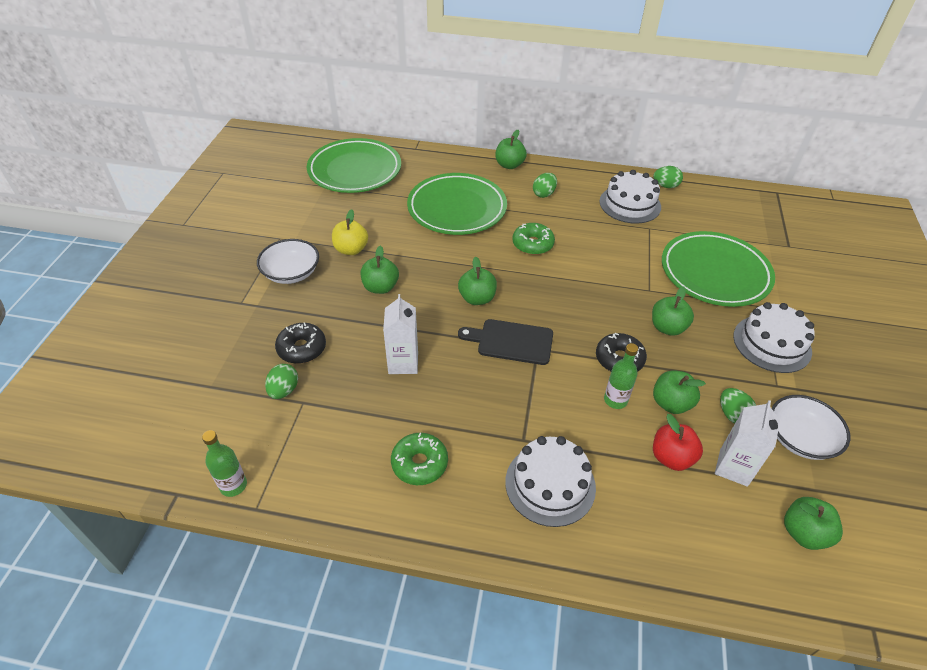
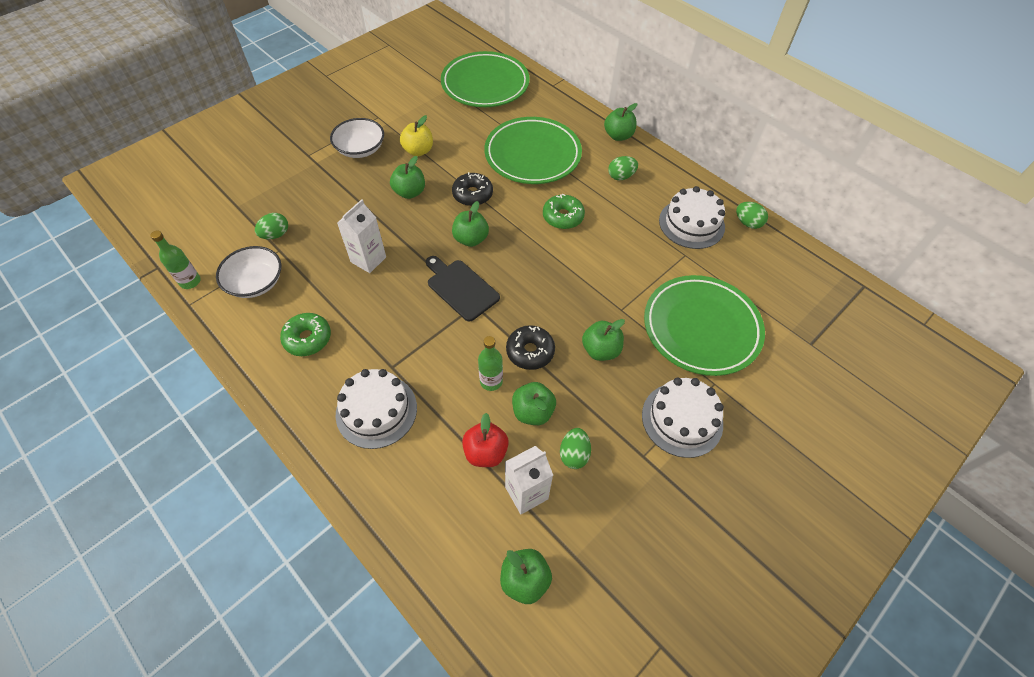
camera: 35 degrees right, 10 degrees up
black donut [275,323,326,364] -> black donut moved to [452,172,493,206]
white bowl [772,395,850,460] -> white bowl moved to [216,246,281,298]

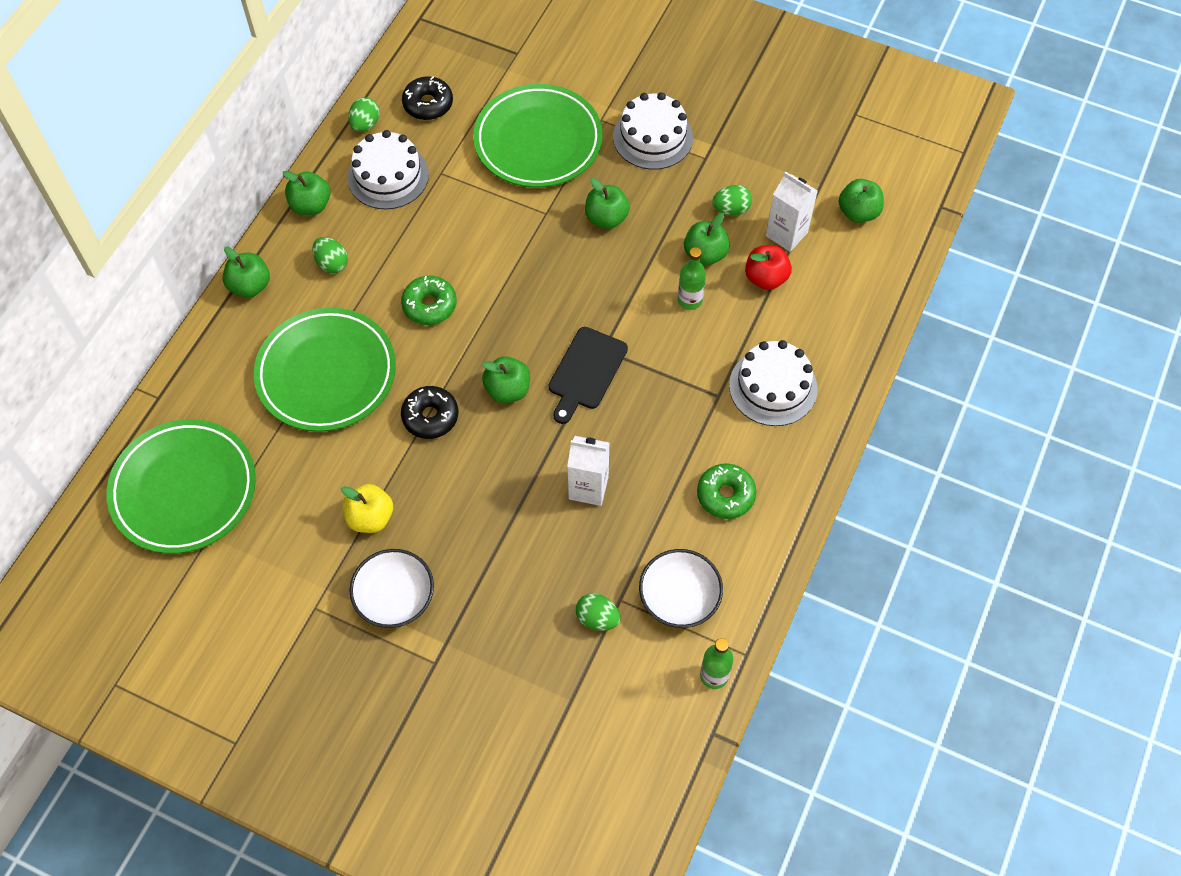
camera: 110 degrees left, 5 degrees up
green apple [390,156,425,199] -> green apple moved to [283,171,331,215]
black donut [506,325,555,370] -> black donut moved to [402,76,453,120]

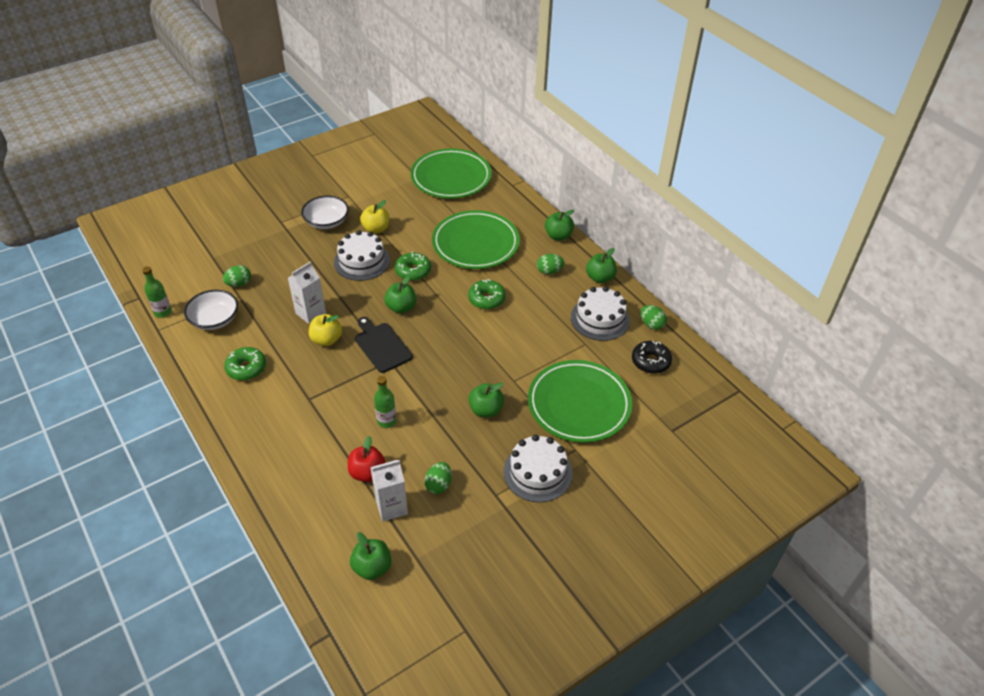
camera: 120 degrees right, 15 degrees down
black donut [401,386,458,439] -> green donut [395,252,431,281]
green apple [684,213,730,266] -> none
white cake [729,340,817,426] -> white cake moved to [334,230,390,281]
none -> yellow apple [309,314,342,346]

